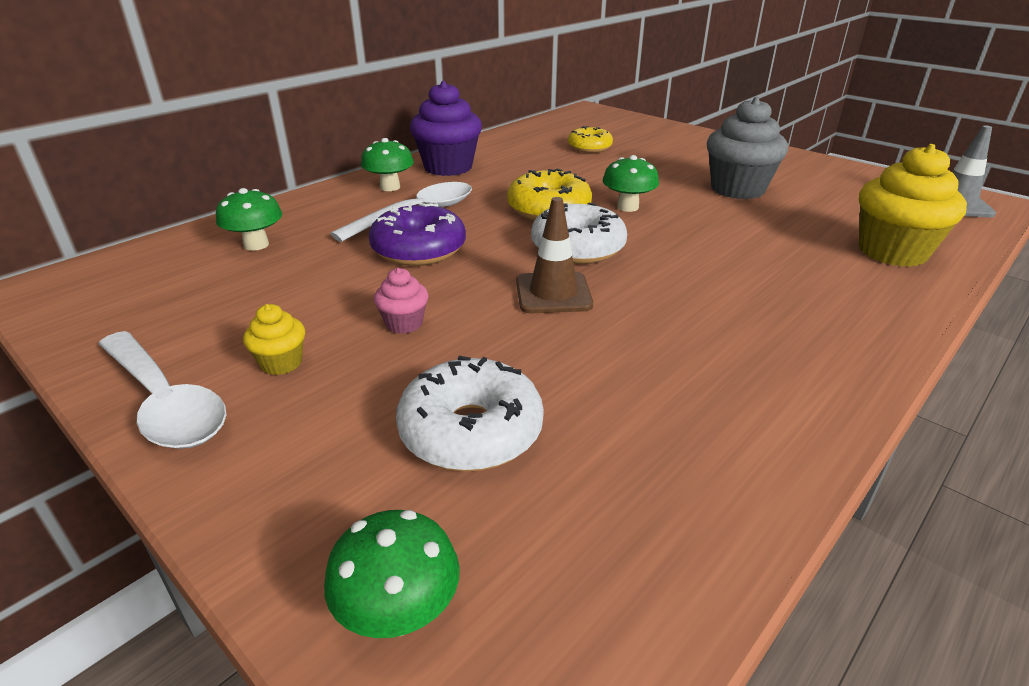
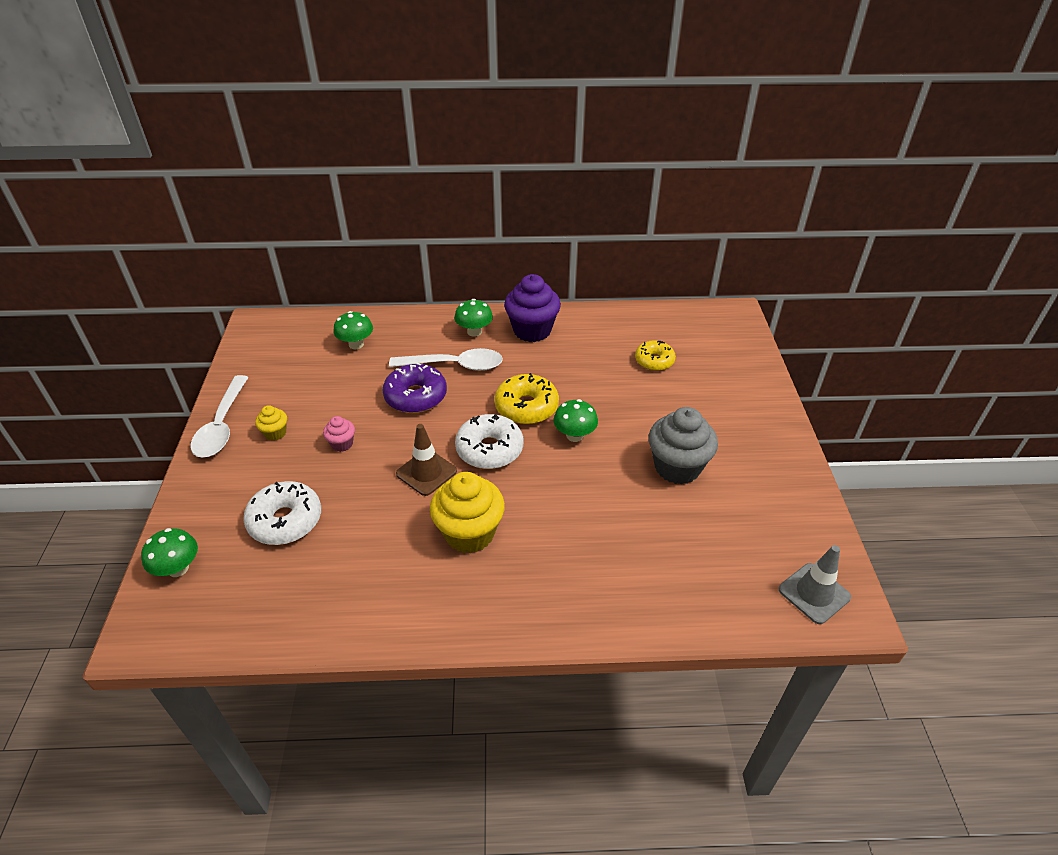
camera: 45 degrees right, 10 degrees up
yellow cupcake [859,144,967,267] -> yellow cupcake moved to [430,472,505,553]

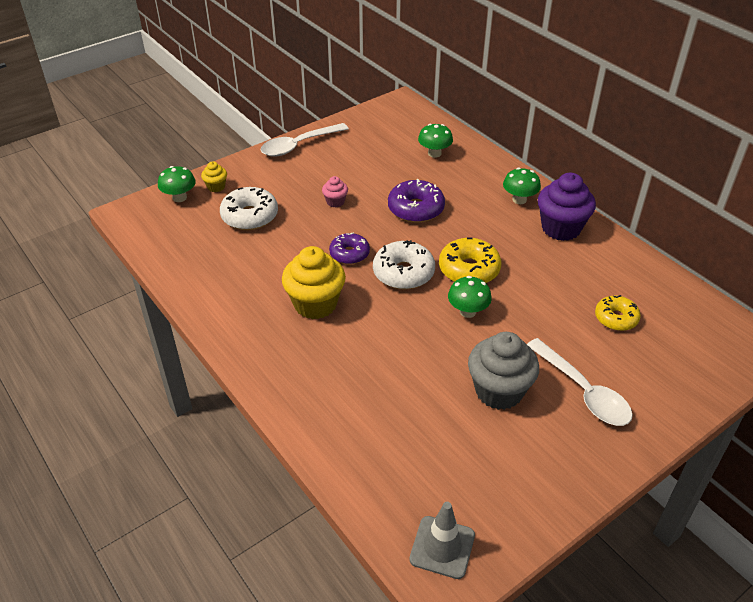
camera: 55 degrees right, 0 degrees up
yellow cupcake [255,405,287,441] -> yellow cupcake moved to [201,161,227,192]
white spoon [389,348,503,371] -> white spoon moved to [527,338,633,426]
brown traffic cone [396,424,457,496] -> purple donut [329,232,370,264]

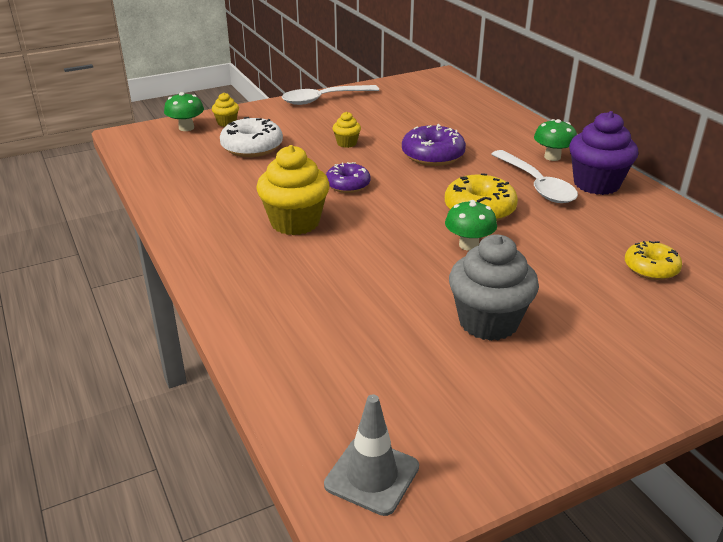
camera: 10 degrees right, 10 degrees down
pink cupcake [322,176,348,208] -> yellow cupcake [333,112,361,148]
white donut [373,240,435,289] -> none
green mushroom [418,124,453,158] -> none
white spoon [527,338,633,426] -> white spoon moved to [492,150,578,203]

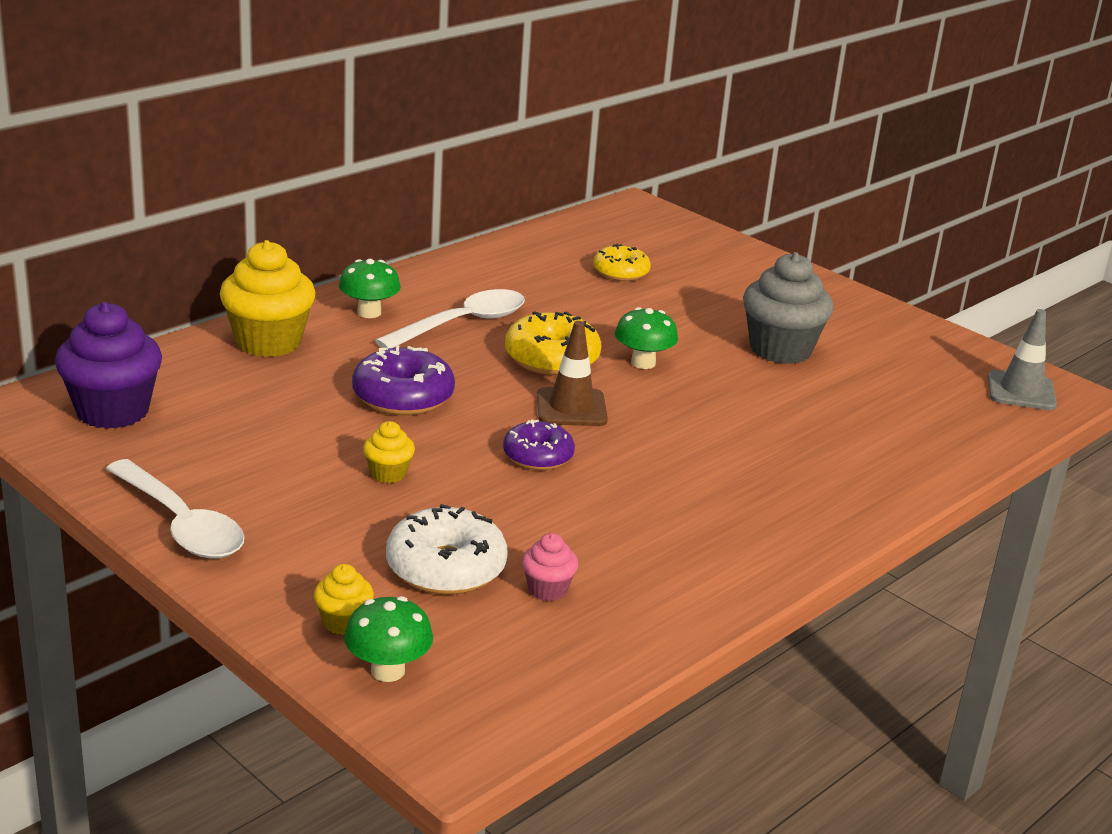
camera: 110 degrees left, 5 degrees down
yellow cupcake [256,145,330,235] -> yellow cupcake moved to [220,240,316,357]
purple cupcake [569,111,638,195] -> purple cupcake moved to [55,302,162,429]
none -> pink cupcake [522,533,578,601]
none -> brown traffic cone [537,321,608,426]

